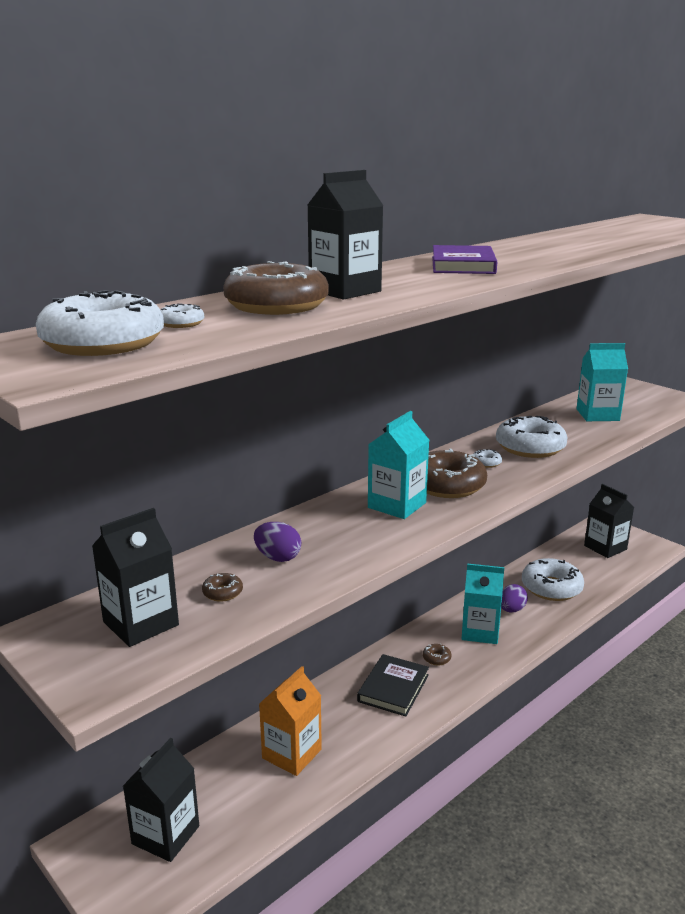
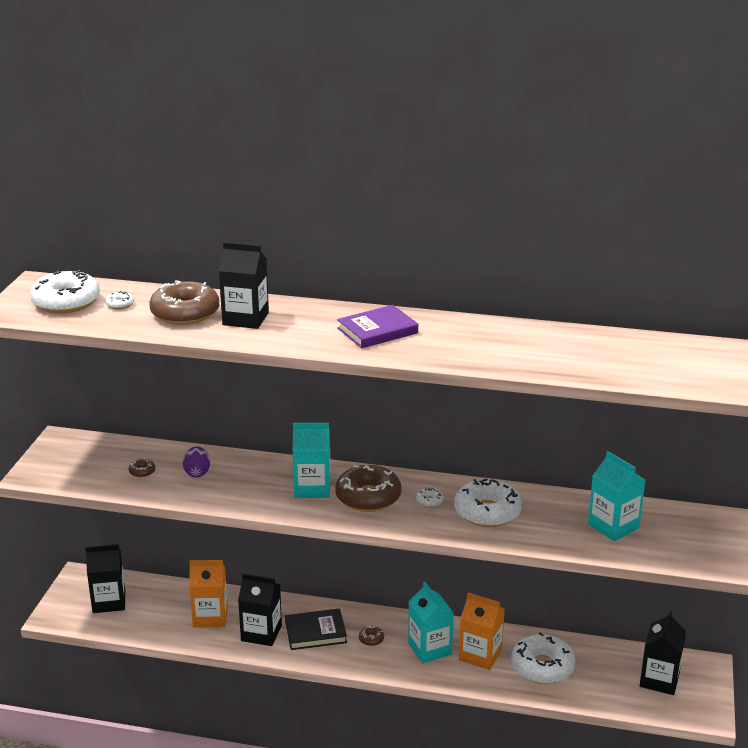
camera: 55 degrees right, 5 degrees up
black carton [92,508,179,647] -> black carton moved to [238,574,282,646]
purple egg [501,584,528,612] -> orange carton [459,593,505,670]

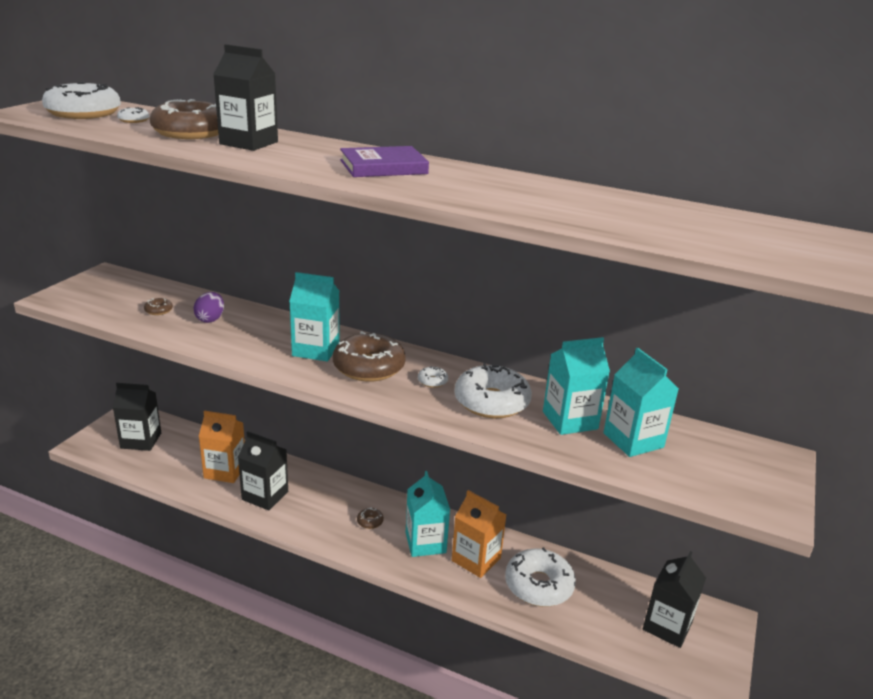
camera: 10 degrees right, 0 degrees up
black book [285,609,347,650] -> none
none -> turquoise carton [543,337,610,435]

